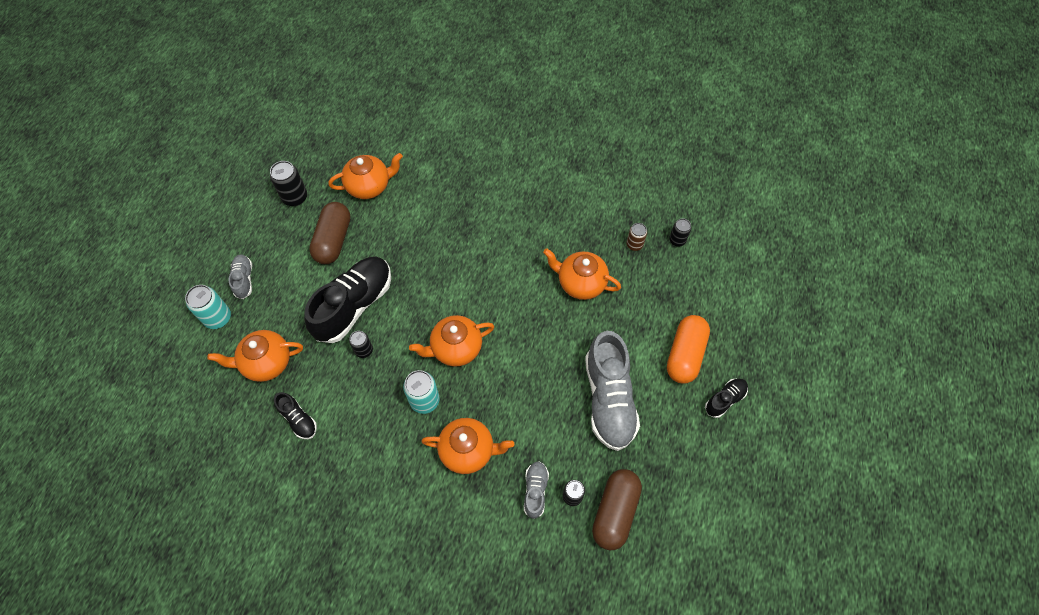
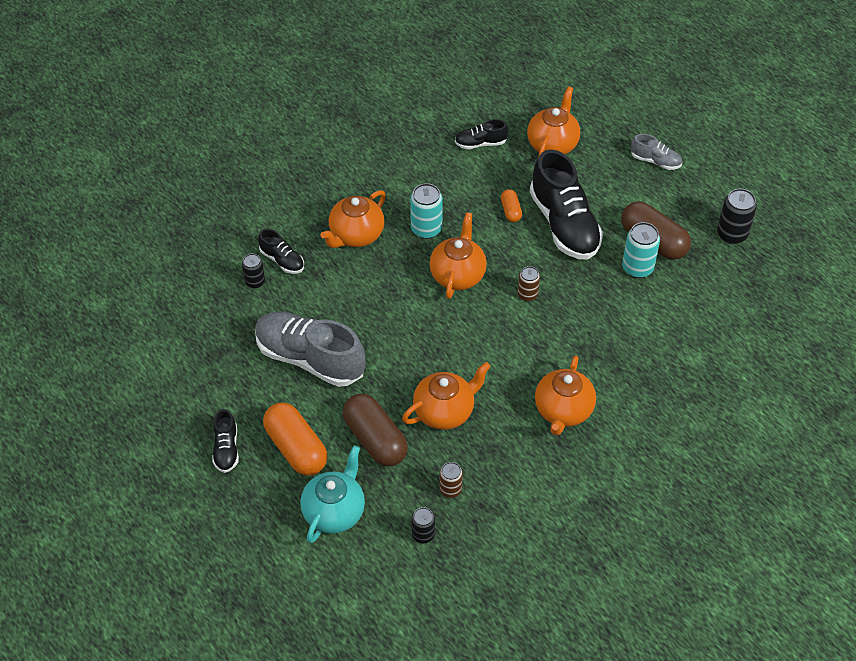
camera: 125 degrees right, 10 degrees down
turquoise can [185,285,231,329] -> turquoise can moved to [622,222,660,278]
orange teapot [328,153,403,199] -> orange teapot moved to [535,355,596,436]
black can [349,331,373,358] -> orange capsule [501,189,522,222]
grey shoe [524,461,549,519] -> black shoe [258,229,304,274]
brown capsule [592,469,642,550] -> brown capsule moved to [343,394,408,466]
none -> turquoise teapot [300,445,365,543]
none -> brown can [518,266,540,301]

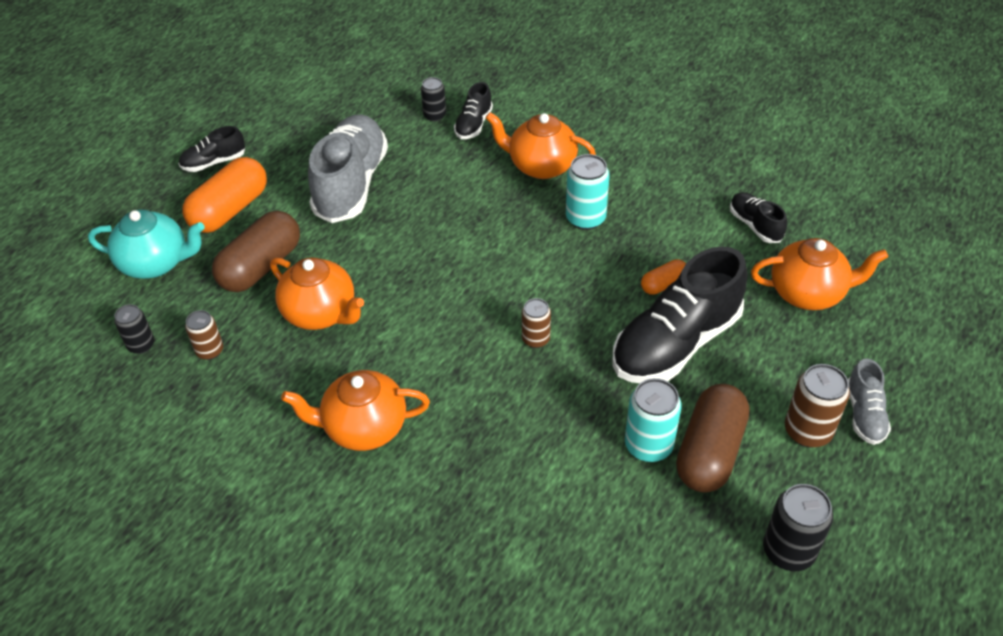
camera: 70 degrees right, 5 degrees down
orange teapot [429,212,487,299] -> none
none -> brown can [785,364,850,447]

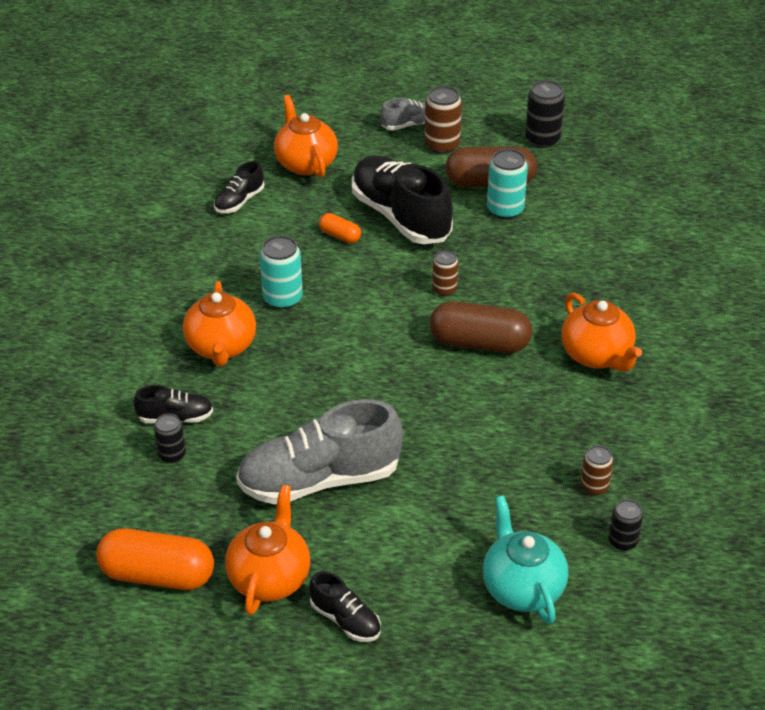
camera: 115 degrees left, 5 degrees down
orange capsule [182,157,267,233] -> orange capsule moved to [96,528,214,590]
brown capsule [212,211,300,292] -> brown capsule moved to [430,301,532,353]
orange teapot [270,257,364,330] -> orange teapot moved to [225,485,310,615]
black shoe [612,246,747,383] -> black shoe turned 150 degrees counterclockwise [352,155,453,244]

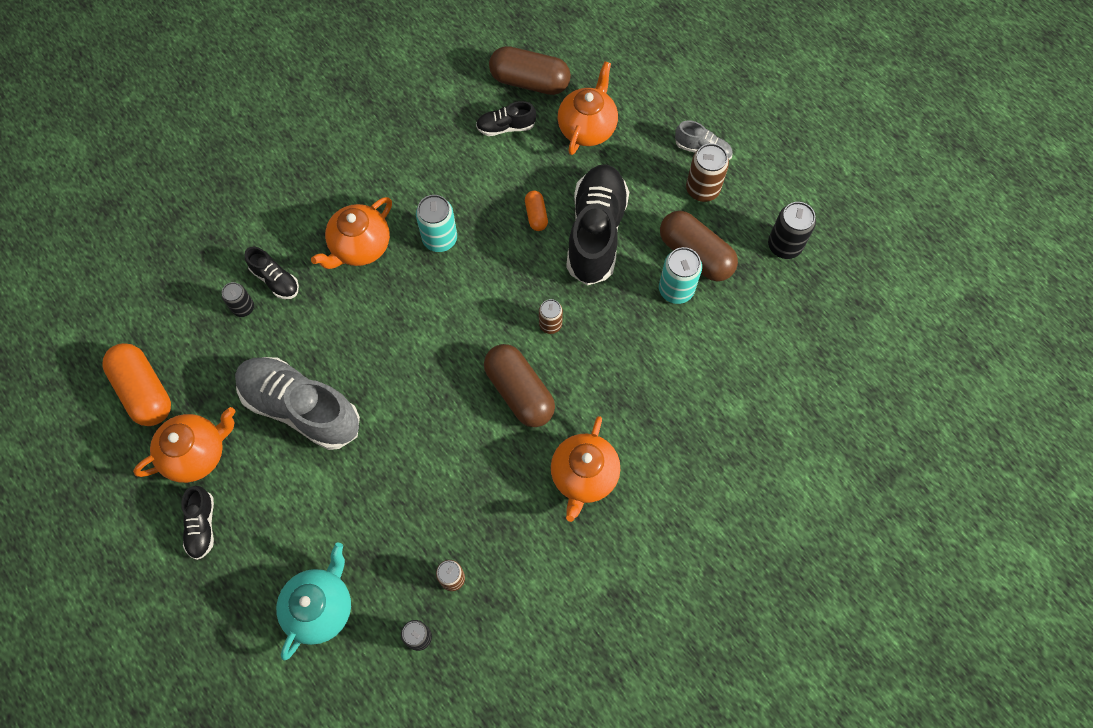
camera: 45 degrees right, 25 degrees up
none -> brown capsule [489,46,571,95]

